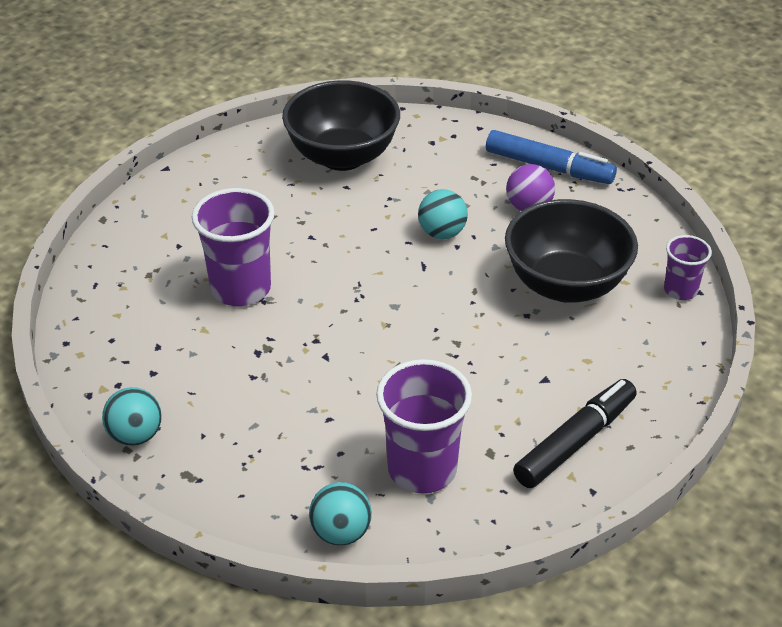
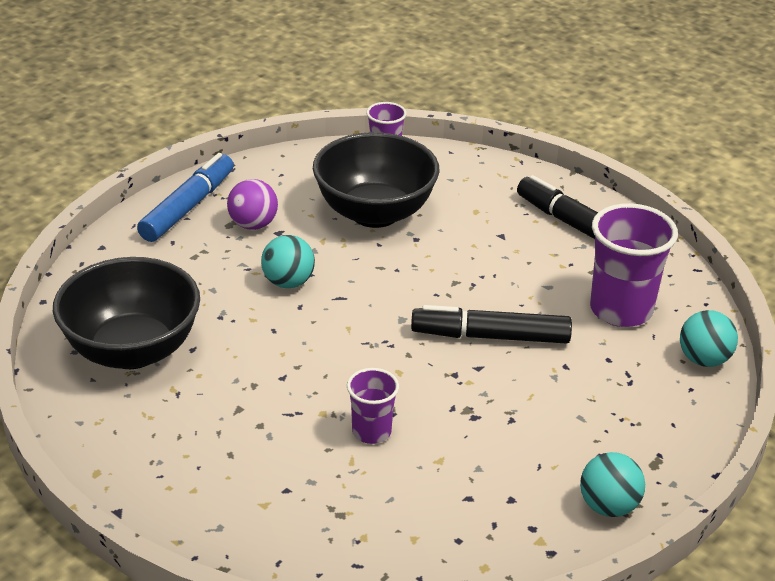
camera: 90 degrees left, 5 degrees down
purple cup [192,188,275,306] -> purple cup [347,368,399,444], size x0.56
none -> black marker [411,305,572,344]

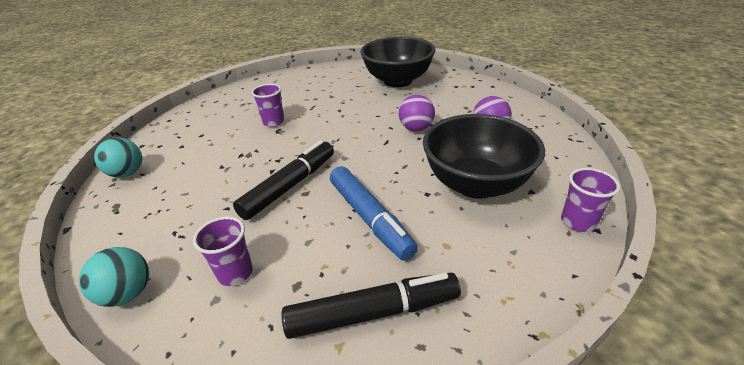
camera: 125 degrees right, 0 degrees up
blue marker [137,153,234,242] -> blue marker moved to [330,166,418,261]
turquoise ball [261,235,315,288] -> purple ball [399,95,435,131]
purple cup [590,203,678,327] -> purple cup [193,216,253,286], size x0.56

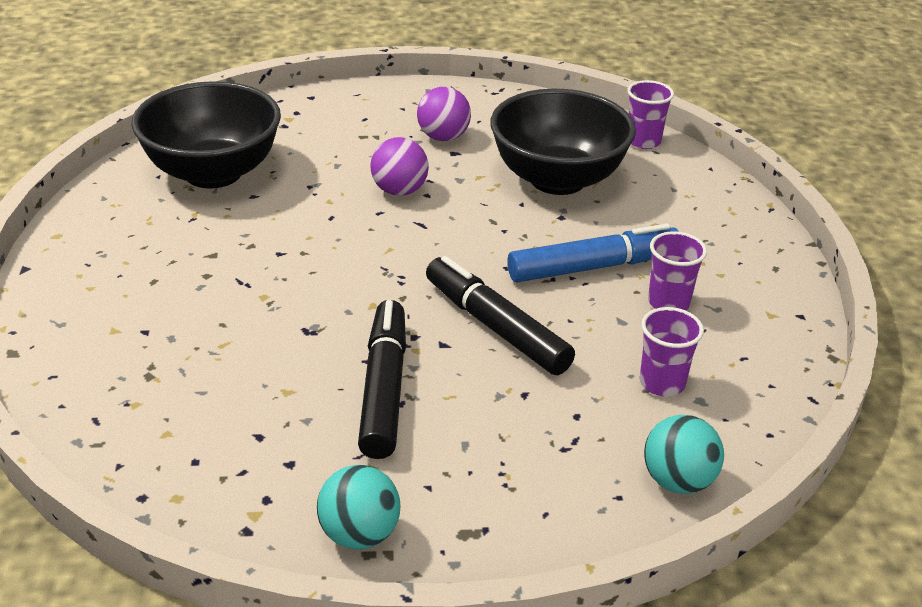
camera: 80 degrees left, 0 degrees up
purple cup [251,84,285,127] -> purple cup moved to [648,231,707,310]
black marker [282,273,461,339] -> black marker moved to [358,300,406,459]

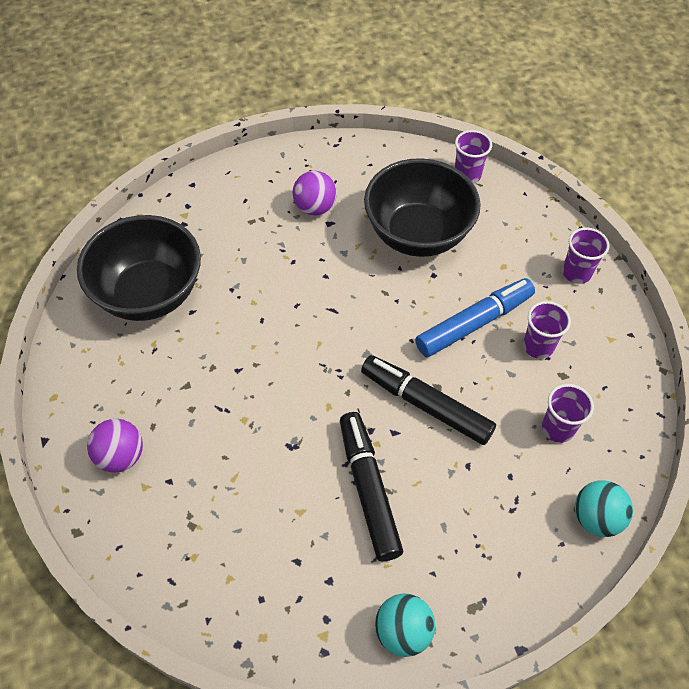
camera: 15 degrees left, 20 degrees up
purple ball [370,137,429,196] -> purple ball moved to [87,419,143,473]
none -> purple cup [562,228,609,284]

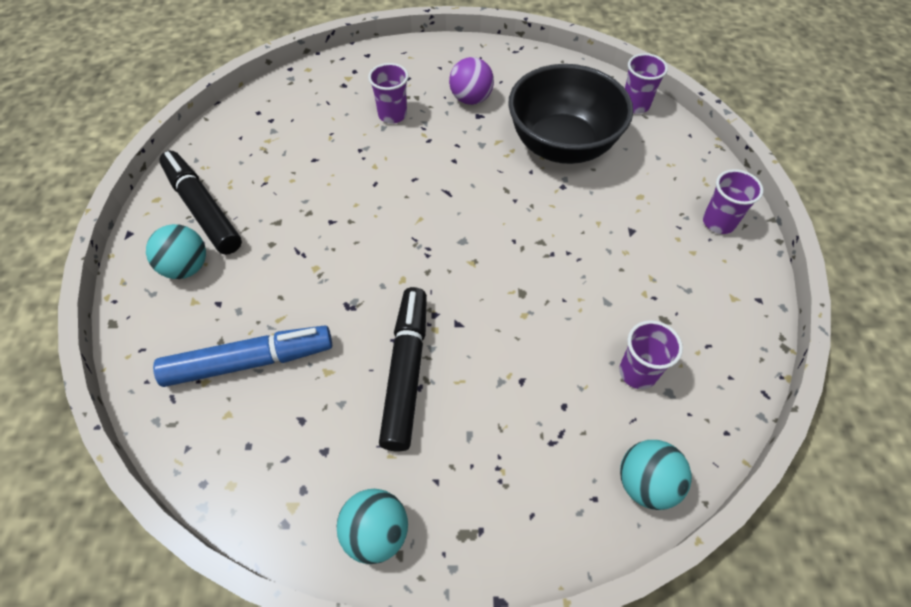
camera: 20 degrees right, 0 degrees up
black bowl [77,215,201,321] -> none
purple ball [87,419,143,473] -> turquoise ball [146,224,206,279]
black marker [361,355,496,445] -> black marker moved to [159,151,242,255]
blue marker [415,278,535,357] -> blue marker moved to [153,325,332,387]
purple cup [523,301,571,359] -> purple cup moved to [368,63,409,124]

